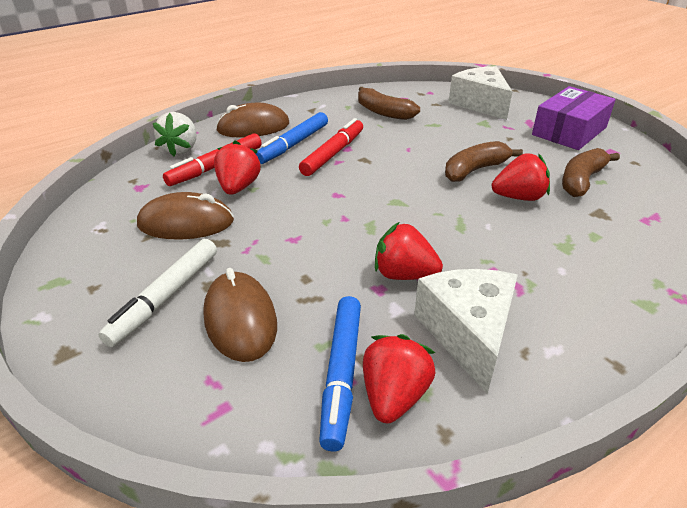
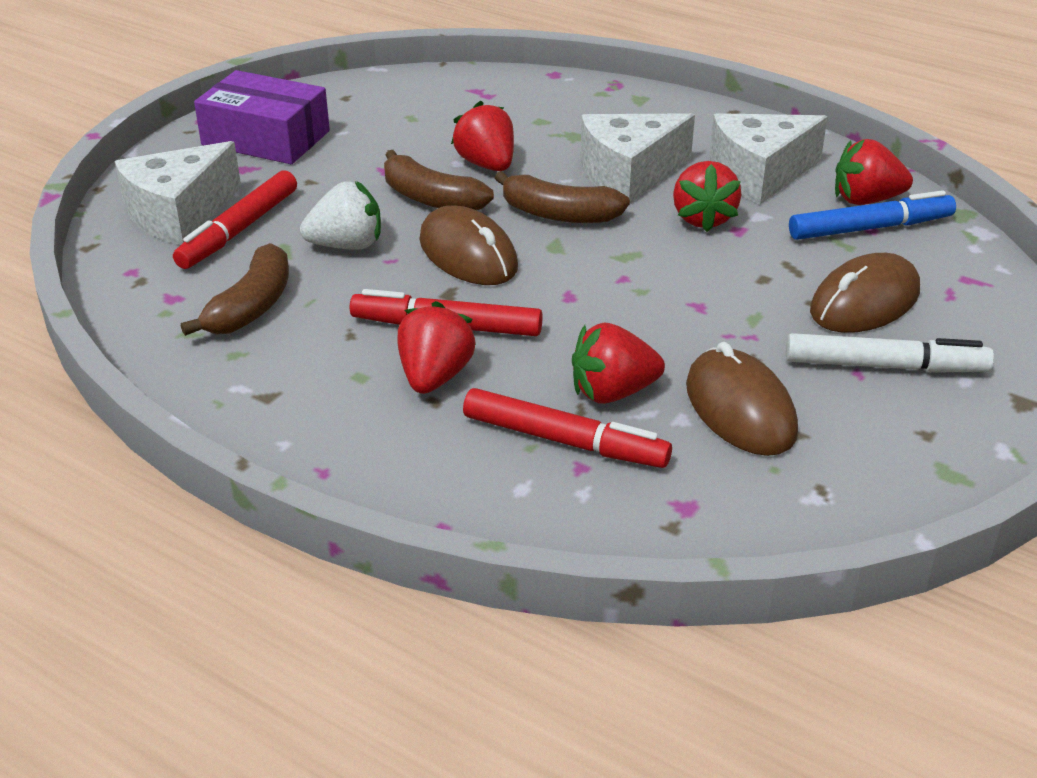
camera: 110 degrees left, 0 degrees up
white strawberry [153,112,197,156] -> white strawberry moved to [300,181,381,250]
brown mouse [216,103,289,138] -> brown mouse moved to [419,205,518,285]
blue marker [256,112,328,164] -> red strawberry [397,301,476,394]
brown banana [562,148,620,197] -> brown banana moved to [494,171,630,223]
none -> red marker [173,170,297,269]
none -> white cheese [580,113,695,203]

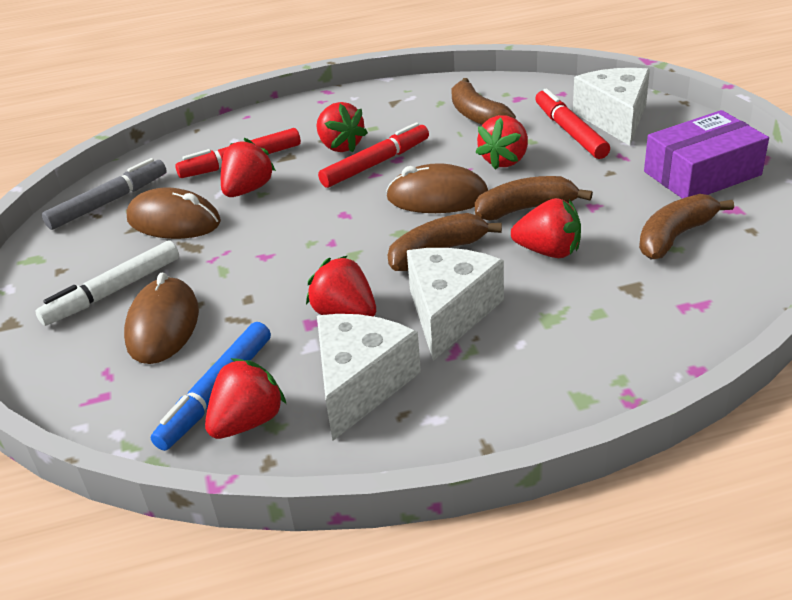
camera: 135 degrees right, 0 degrees up
white strawberry [300,181,381,250] -> red strawberry [475,115,528,170]
none -> grey marker [42,158,167,230]
none -> brown banana [639,194,734,260]

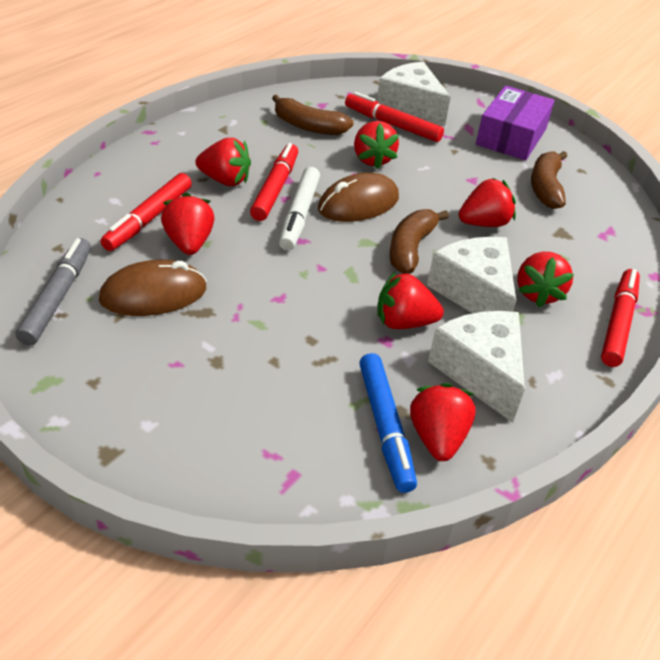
camera: 45 degrees left, 5 degrees up
white marker [35,240,179,326] -> white marker moved to [279,167,320,250]
brown mouse [124,273,199,364] -> none
brown banana [475,176,593,220] -> none
none -> red strawberry [517,252,574,307]
none -> red marker [601,269,640,367]

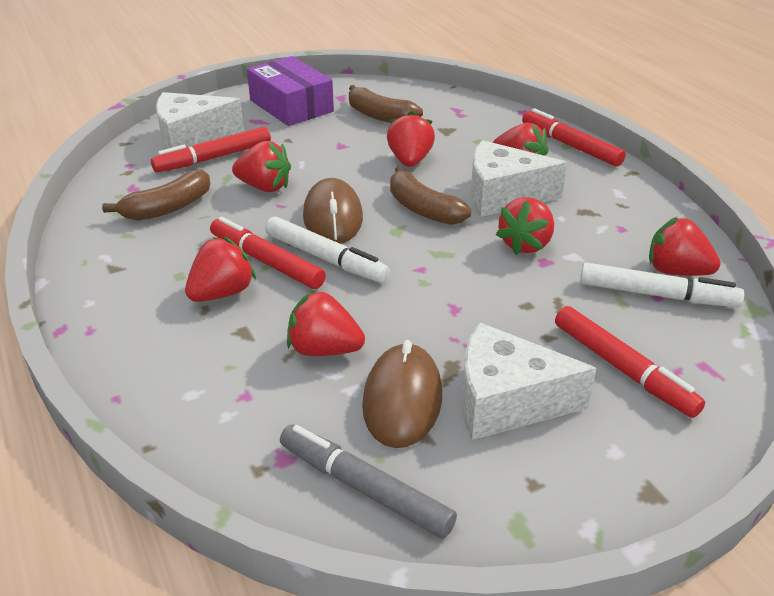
camera: 60 degrees left, 5 degrees down
red marker [101,173,192,251] -> red marker moved to [555,306,705,418]
blue marker [359,353,417,493] -> white marker [580,263,744,307]
white cheese [428,311,525,423] -> white cheese moved to [461,322,597,440]

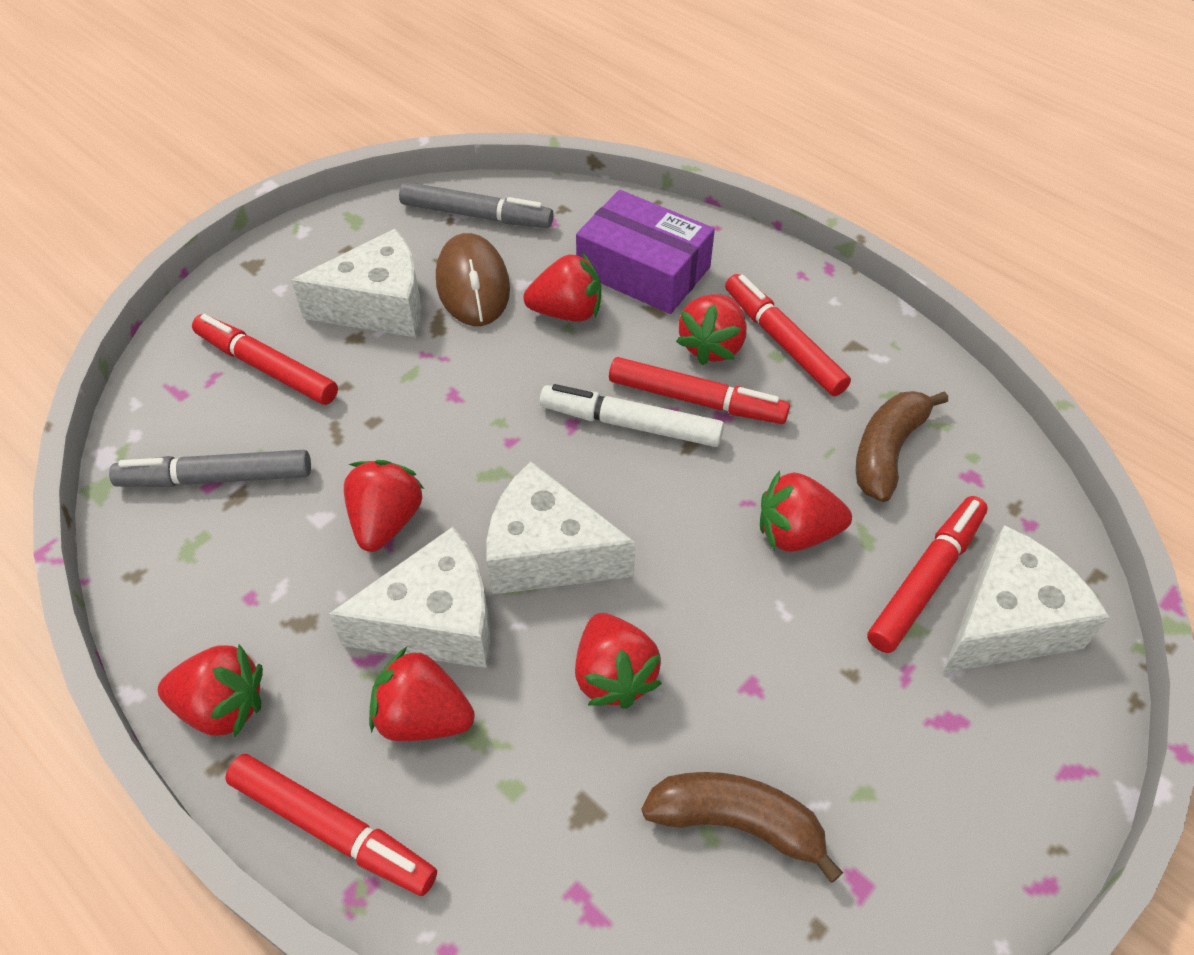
camera: 160 degrees right, 15 degrees up
purple box [247,56,334,126] -> purple box moved to [576,190,715,314]
brown mouse [303,178,363,244] -> none
brown banana [390,166,471,225] -> white cheese [487,461,636,595]
white marker [580,263,744,307] -> grey marker [109,450,311,487]
red strawberry [649,217,721,276] -> red strawberry moved to [158,644,263,737]
none -> red marker [725,274,851,396]

